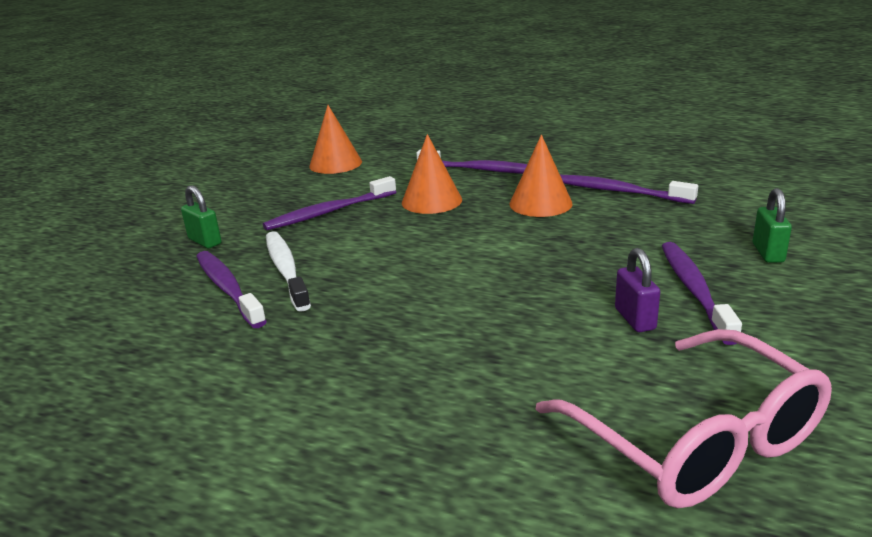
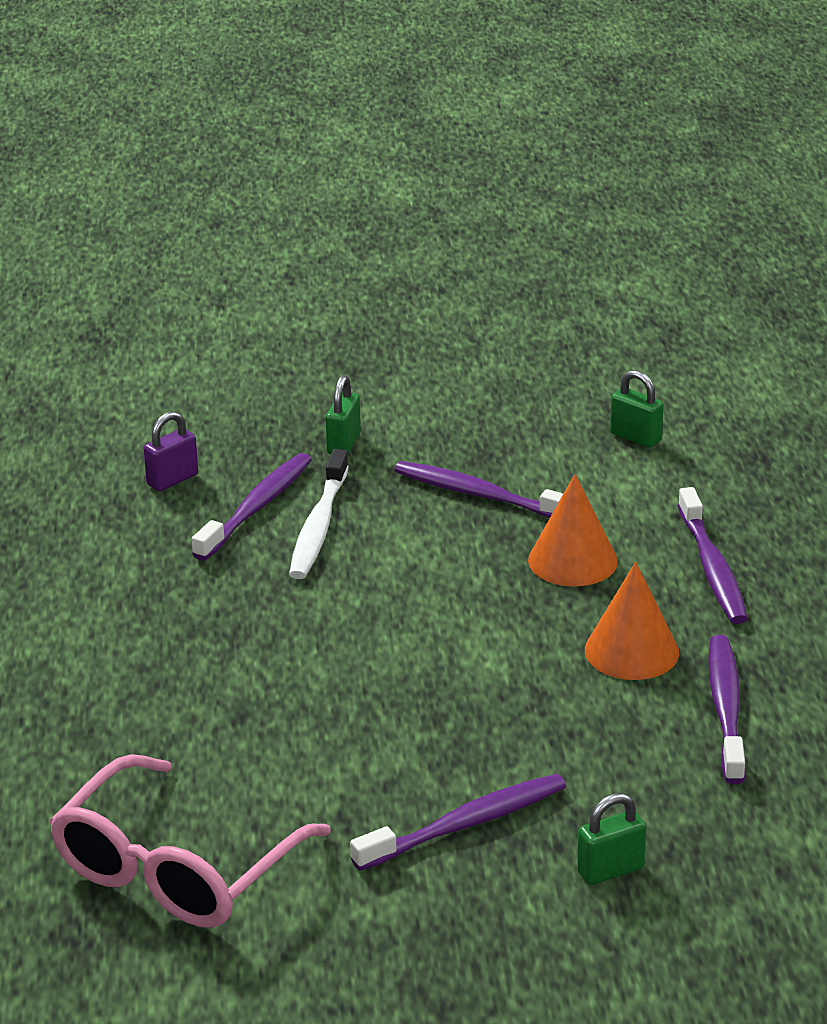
camera: 60 degrees right, 5 degrees up
white toothbrush [266,231,311,312] -> white toothbrush turned 150 degrees clockwise [289,449,349,579]
orange cone [309,105,362,174] -> green padlock [610,370,664,448]
purple padlock [615,248,660,332] -> purple padlock moved to [143,411,198,491]

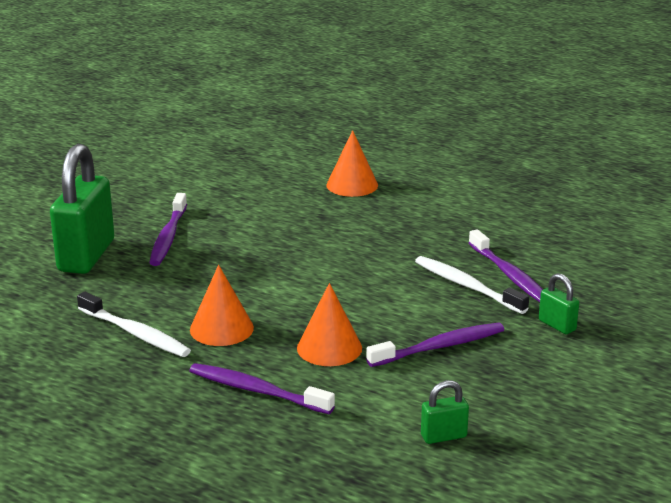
camera: 125 degrees right, 5 degrees down
pink glasses [49,754,331,928] -> none
purple padlock [143,411,198,491] -> none
green padlock [577,793,646,885] -> green padlock [50,144,114,274], size x2.25
purple toothbrush [708,635,745,784] -> white toothbrush [77,292,191,357]
none -> orange cone [326,130,378,197]

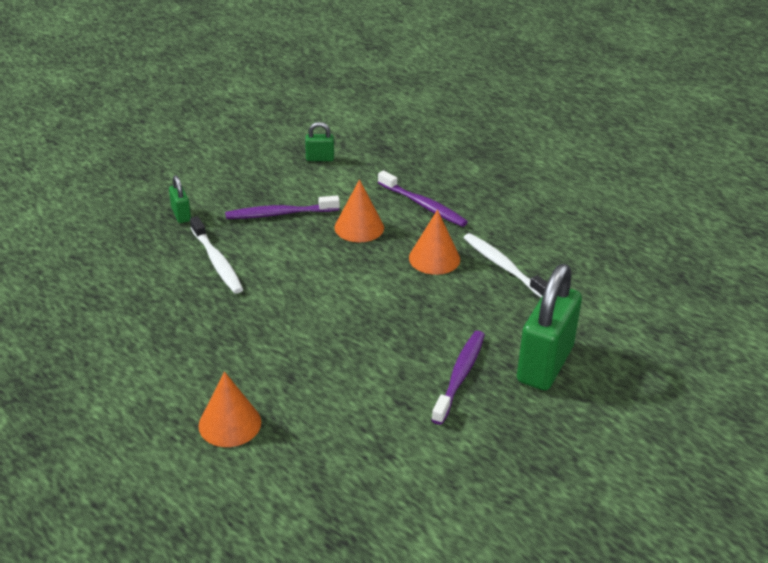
camera: 165 degrees left, 10 degrees up
purple toothbrush [469,229,543,302] -> none

